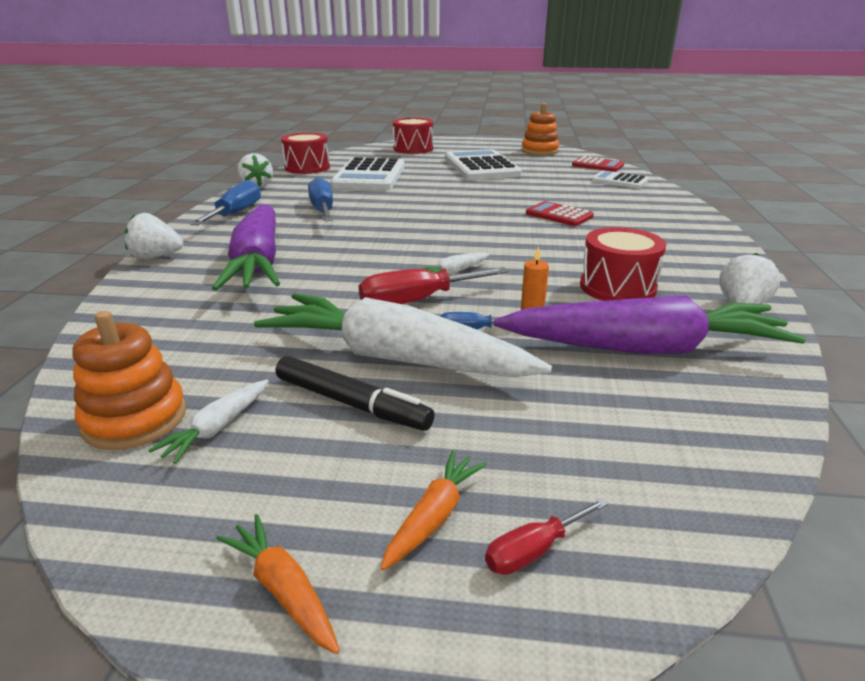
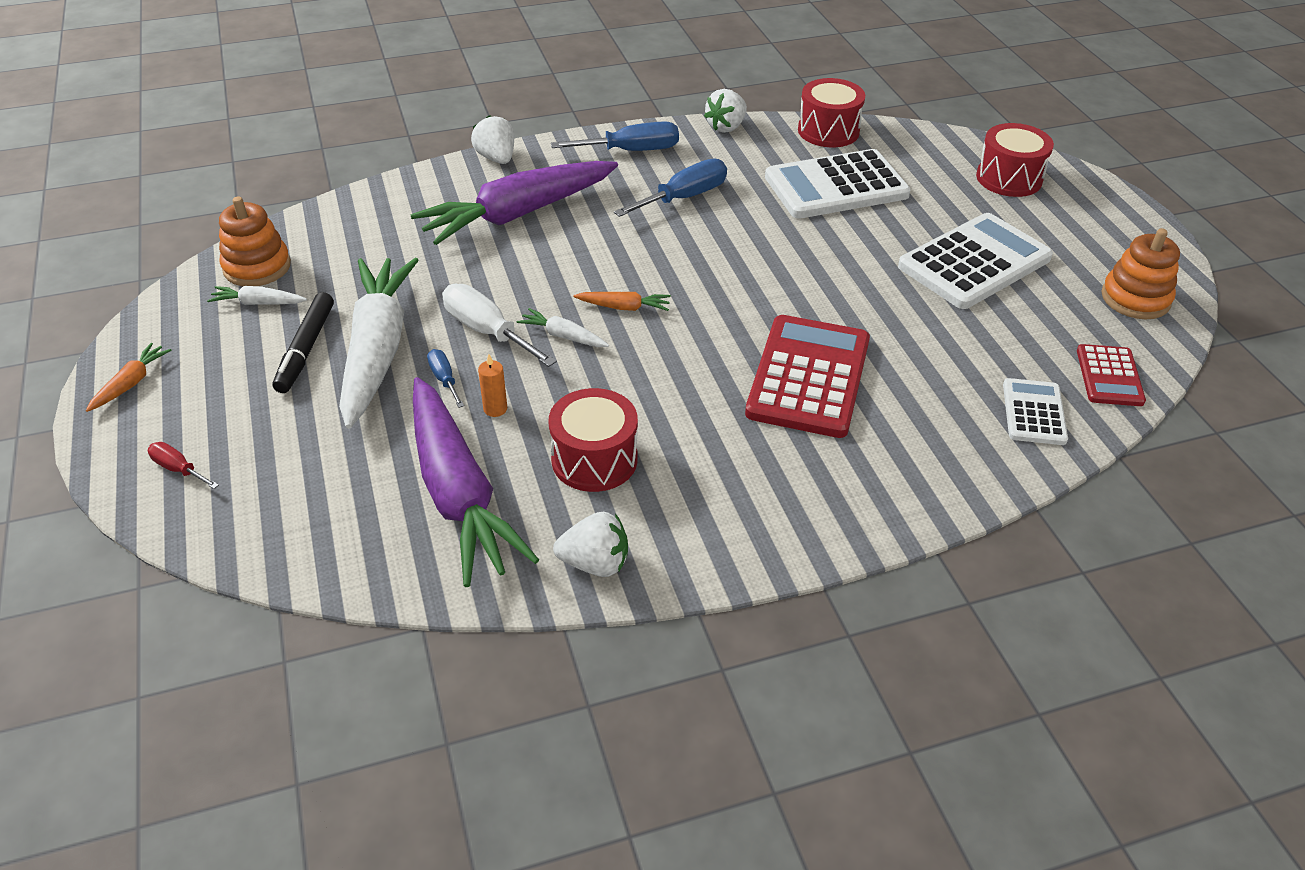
camera: 65 degrees right, 15 degrees up
red screwdriver [359,267,508,304] -> white screwdriver [442,284,557,367]
orange carrot [381,450,487,570] -> orange carrot moved to [573,292,671,311]
red calculator [526,201,594,226] -> red calculator [745,315,870,438], size x1.87

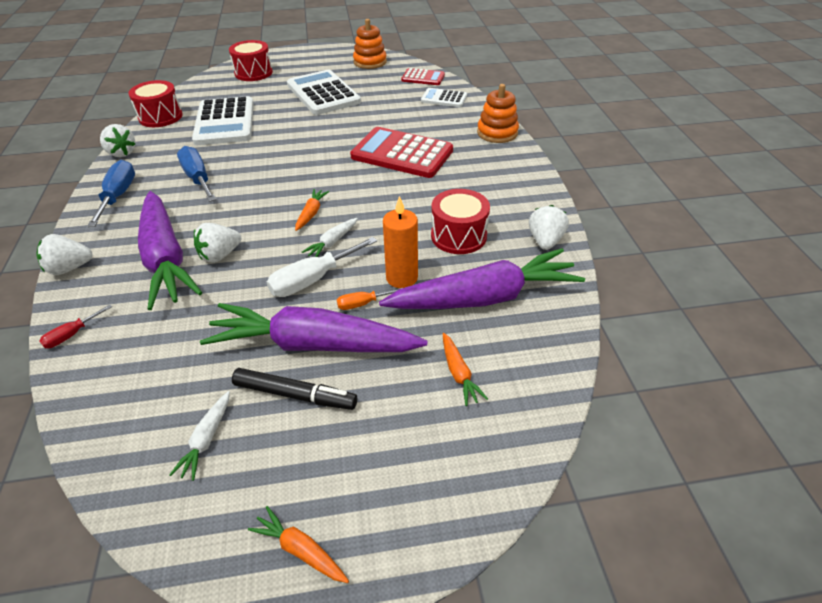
camera: 80 degrees left, 0 degrees up
red screwdriver [148,442,219,489] -> red screwdriver moved to [39,305,112,348]
orange stacking toy [219,196,291,286] -> orange stacking toy moved to [477,84,519,143]
white carrot [339,258,419,429] -> purple carrot [200,303,428,352]
blue screwdriver [427,349,464,408] -> orange screwdriver [337,288,402,310]
orange candle [478,354,507,417] -> orange candle [383,196,418,288], size x1.82
none -> white strawberry [194,223,241,263]
none -> orange carrot [443,333,488,406]

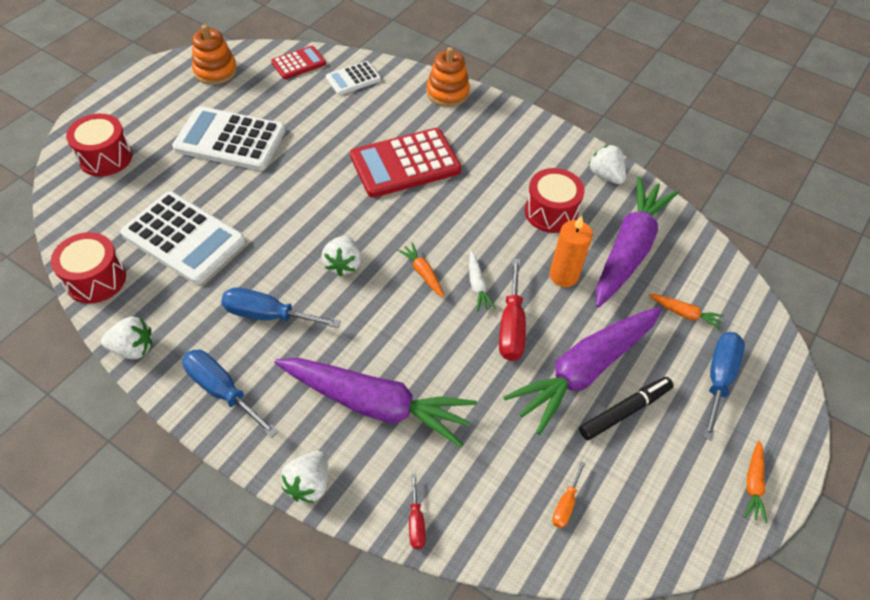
camera: 50 degrees left, 10 degrees up
white carrot [169,391,230,481] -> none
white strawberry [194,223,241,263] -> white strawberry moved to [322,236,361,276]
orange carrot [248,506,349,583] -> orange carrot turned 60 degrees counterclockwise [744,440,767,523]
white screwdriver [267,237,377,297] -> red screwdriver [499,258,526,361]
orange screwdriver [337,288,402,310] -> orange screwdriver moved to [552,461,586,528]
none -> blue screwdriver [703,332,745,441]

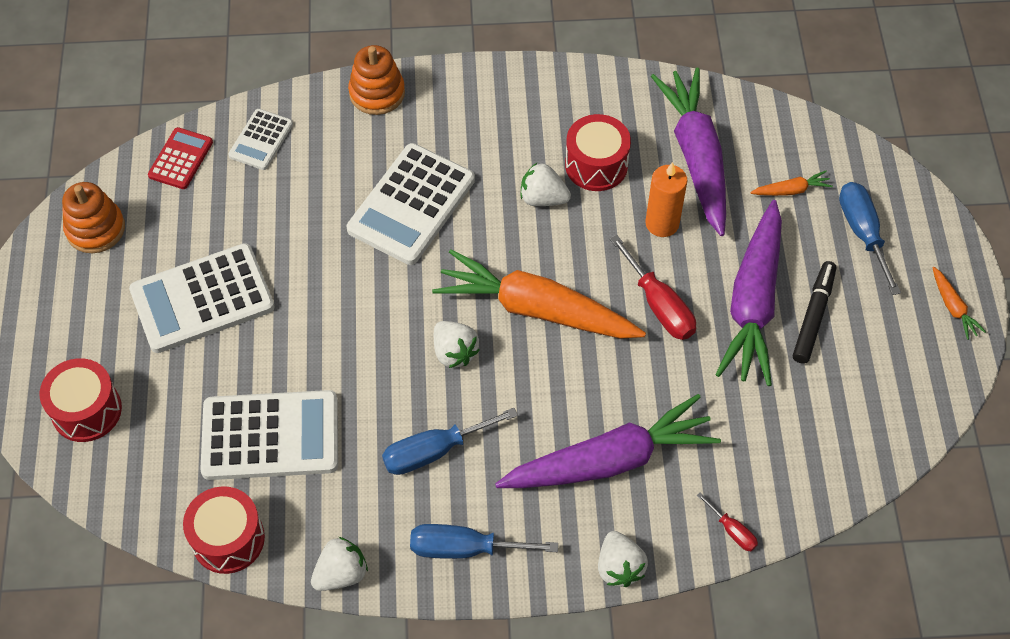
camera: 35 degrees left, 5 degrees up
red calculator [350,128,462,198] -> white calculator [347,143,475,265]
orange carrot [398,242,444,298] -> orange carrot [432,249,646,339], size x2.49
white carrot [469,251,496,312] -> none
orange screwdriver [552,461,586,528] -> none
white strawberry [589,145,626,184] -> white strawberry moved to [521,163,571,206]

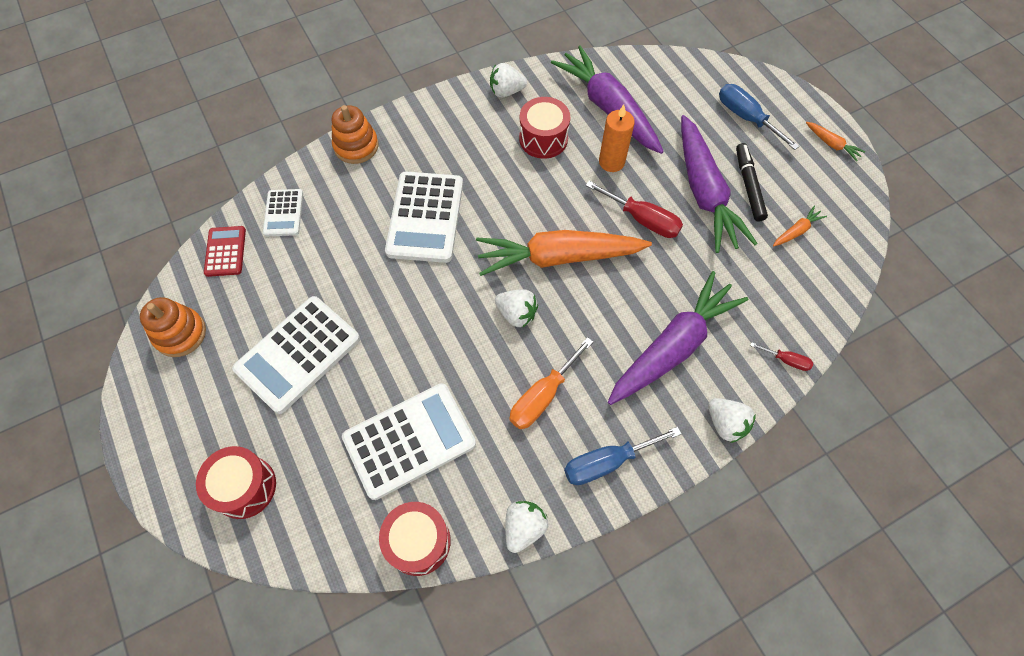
camera: 25 degrees left, 5 degrees up
blue screwdriver [382,408,518,475] -> orange screwdriver [509,337,593,429]
white strawberry [521,163,571,206] -> white strawberry moved to [490,63,527,97]
orange carrot [750,171,833,196] -> orange carrot moved to [773,206,827,246]

